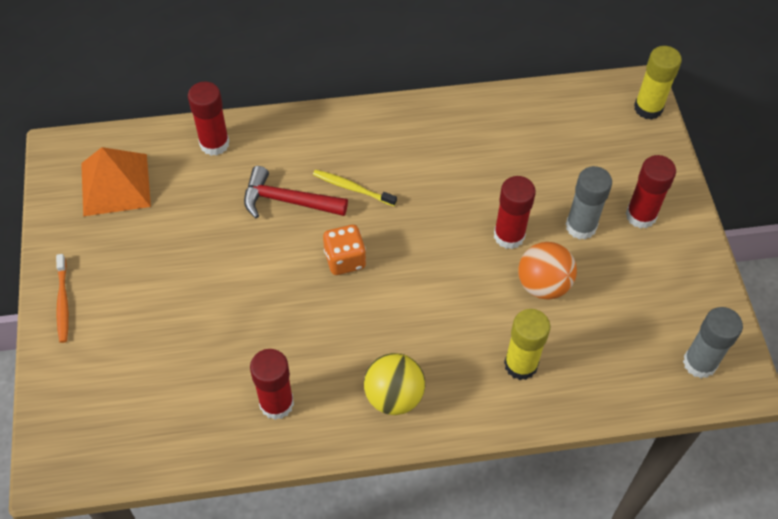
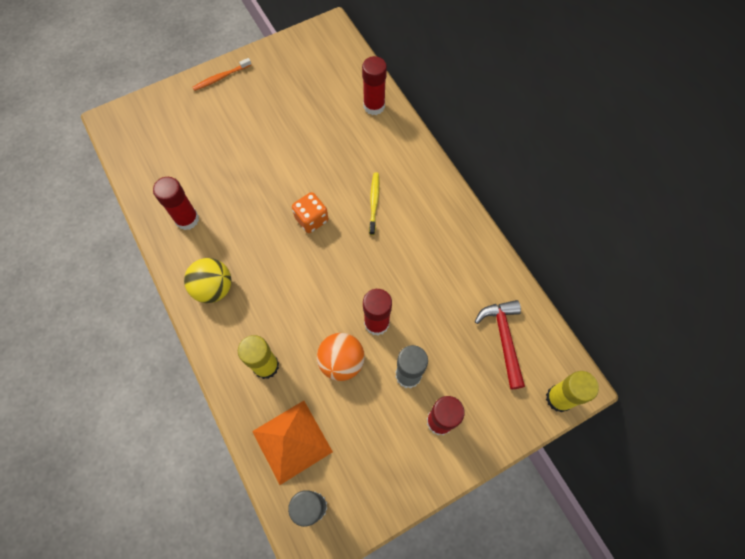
camera: 70 degrees right, 10 degrees up
orange pyramid [81,147,151,216] -> orange pyramid moved to [252,401,333,485]
red hammer [244,166,348,218] -> red hammer moved to [475,300,525,389]

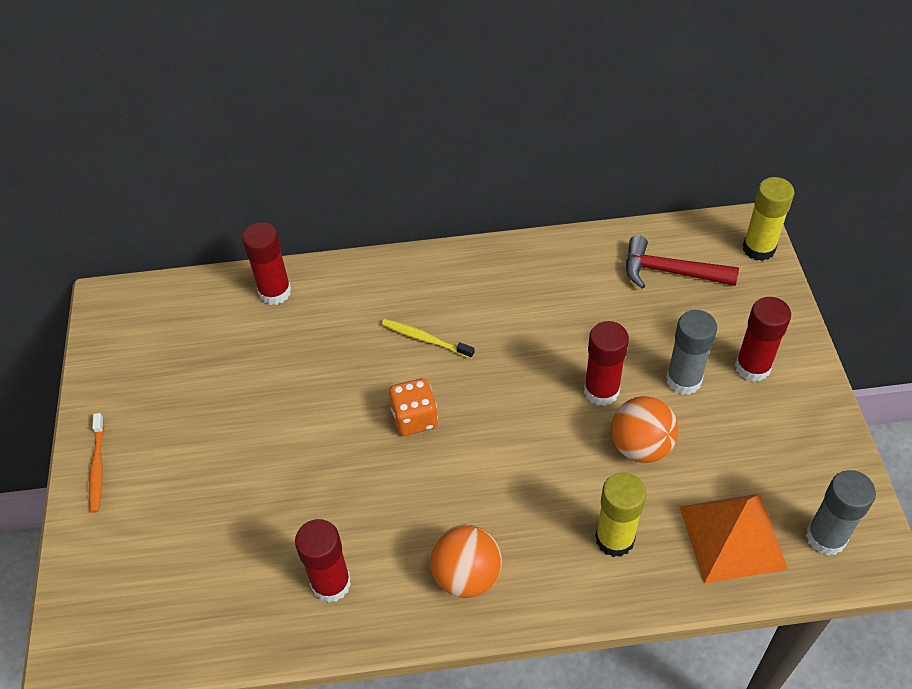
camera: 65 degrees left, 15 degrees down
yellow ball [184,258,231,303] -> orange ball [430,525,502,598]

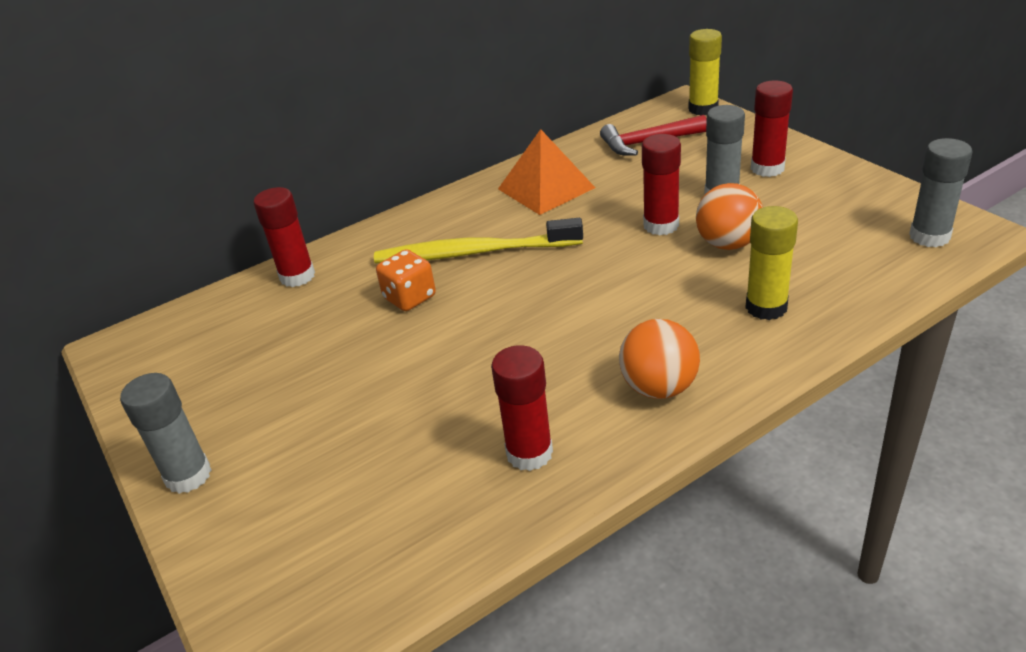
camera: 25 degrees left, 15 degrees down
orange toothbrush [89,413,104,513] -> grey glue stick [120,373,211,494]
yellow toothbrush [382,319,475,359] -> yellow toothbrush [374,218,583,264], size x1.99
orange dice [389,378,438,436] -> orange dice moved to [376,249,436,311]
orange pyramid [680,494,788,584] -> orange pyramid moved to [498,129,595,215]

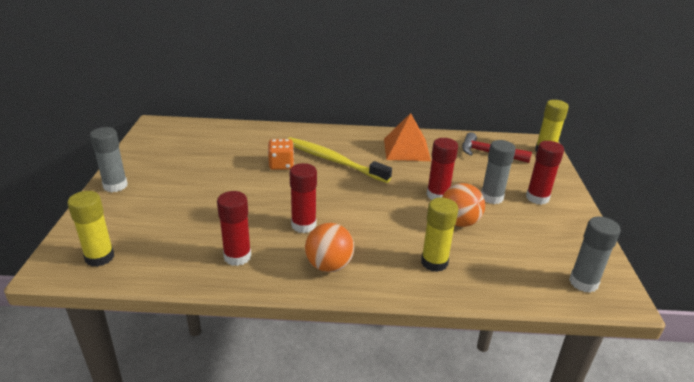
camera: 30 degrees right, 5 degrees down
red glue stick [254,187,315,287] -> red glue stick moved to [289,163,317,233]
none -> yellow glue stick [67,191,114,267]

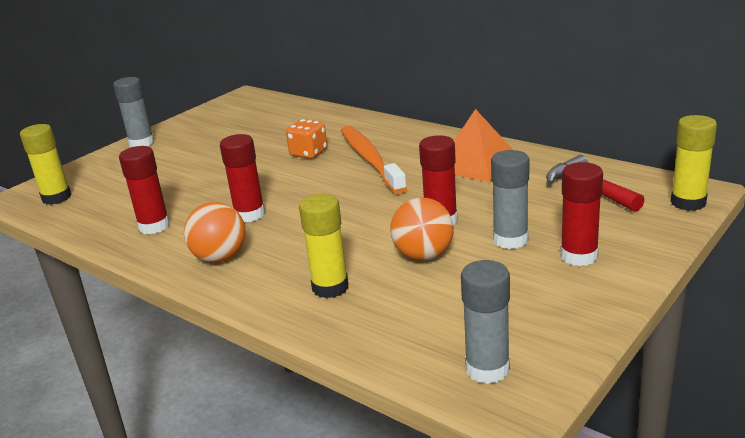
camera: 40 degrees right, 5 degrees down
yellow toothbrush [287,137,392,183] -> orange toothbrush [341,125,407,194]

